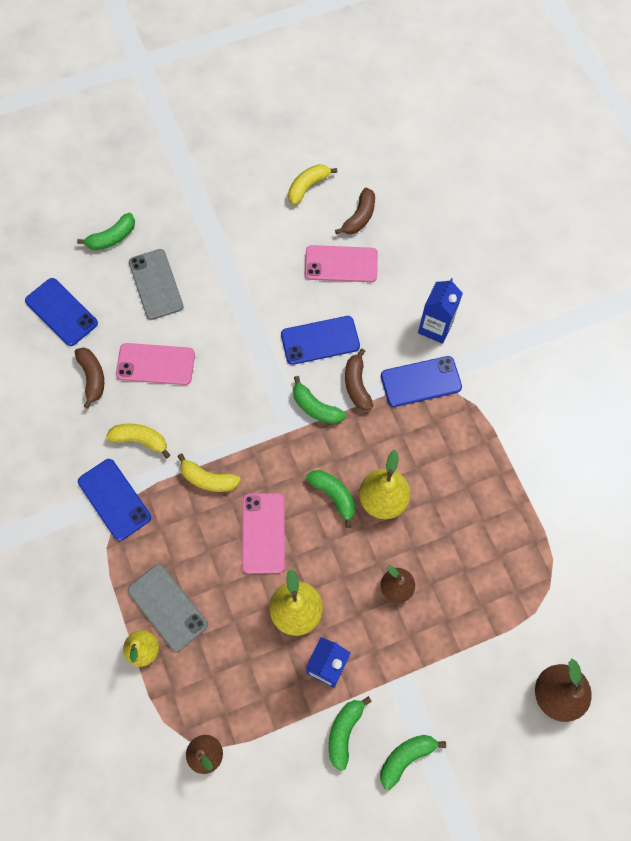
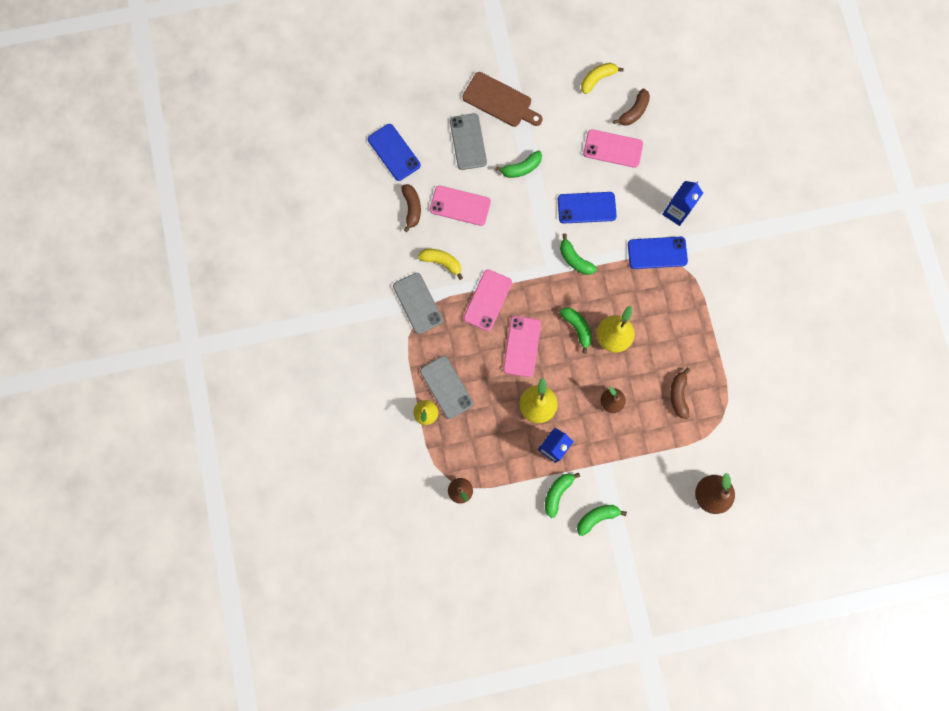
camera: 10 degrees right, 10 degrees up
green banana [77,213,135,250] -> green banana moved to [495,150,542,178]
blue phone [78,459,151,541] -> grey phone [393,273,443,334]
yellow banana [177,454,241,492] -> pink phone [464,269,512,331]
brown banana [345,349,373,410] -> brown banana moved to [670,368,690,419]
none -> brown cutting board [463,72,543,127]

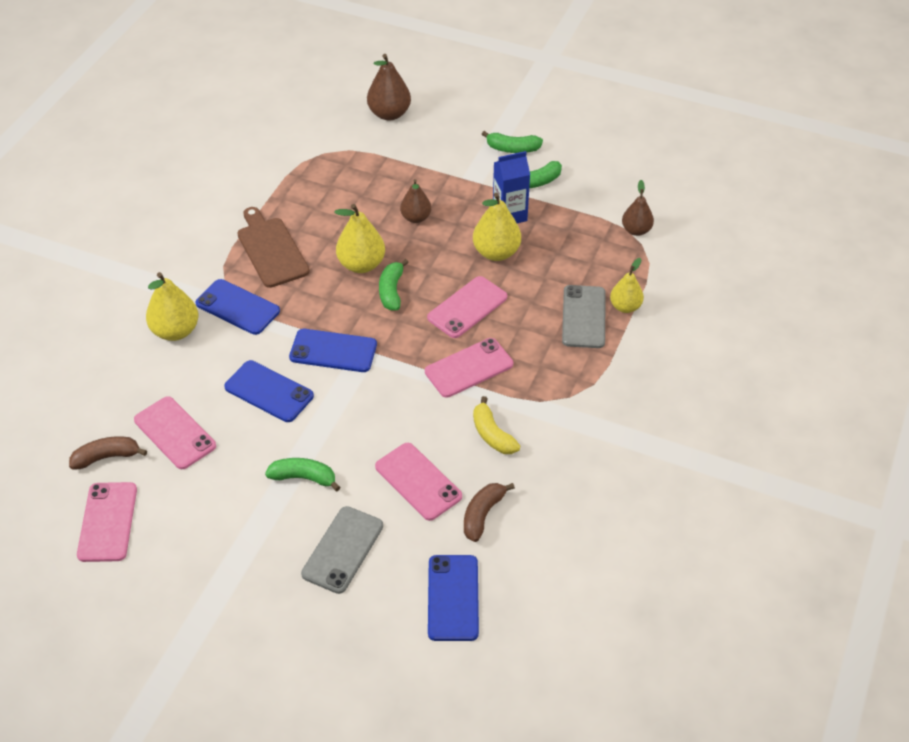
camera: 145 degrees left, 30 degrees down
grey phone [393,273,443,334] -> none
brown cutting board [463,72,543,127] -> brown cutting board moved to [238,207,310,288]
green banana [560,234,597,275] -> blue phone [289,329,377,372]
yellow banana [581,63,624,94] -> pink phone [77,482,137,562]
blue carton [662,181,703,226] -> yellow pear [146,272,199,341]
brown banana [670,368,690,419] -> none

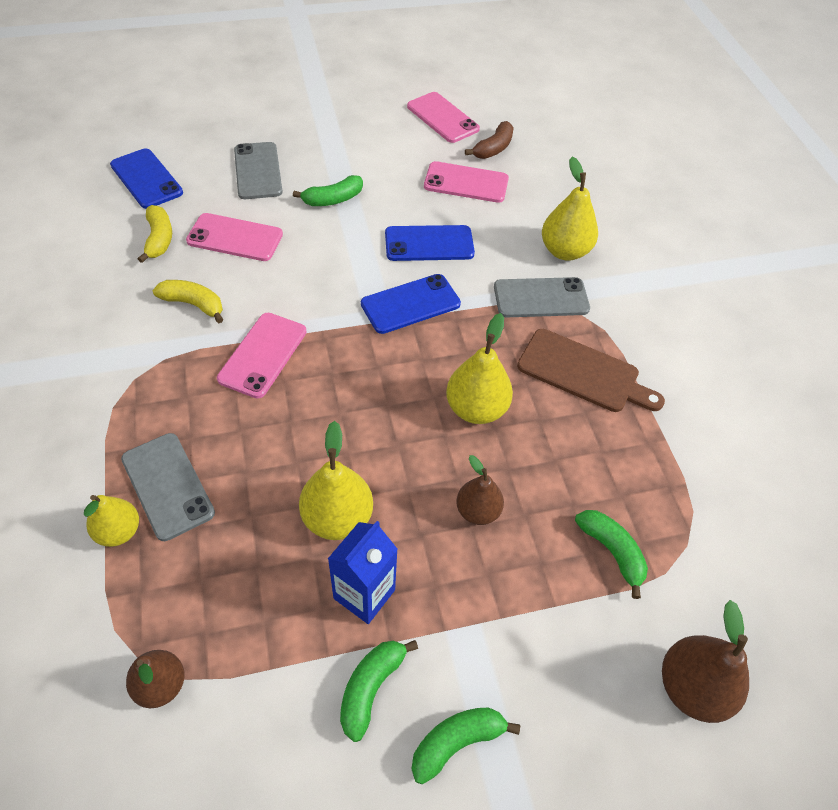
camera: 140 degrees right, 5 degrees up
blue phone [195,279,280,335] -> grey phone [494,277,590,317]
green banana [379,259,409,311] -> green banana moved to [575,510,648,599]
pink phone [427,276,507,338] -> none
brown banana [464,483,515,542] -> yellow banana [138,205,172,263]

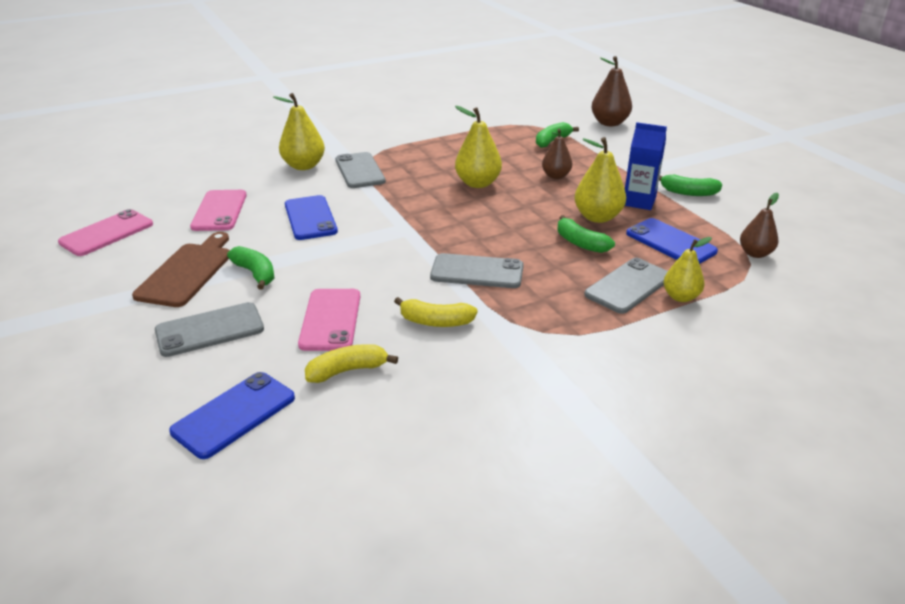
camera: 100 degrees left, 20 degrees down
yellow banana [153,280,223,323] -> yellow banana turned 90 degrees counterclockwise [394,297,477,327]
pink phone [217,313,307,398] -> grey phone [430,253,524,288]
blue phone [361,274,461,334] -> blue phone moved to [626,218,718,264]
green banana [411,707,520,784] -> green banana moved to [557,215,615,253]
brown banana [465,121,514,159] -> none
brown cutting board [517,329,665,412] -> brown cutting board moved to [132,232,230,307]

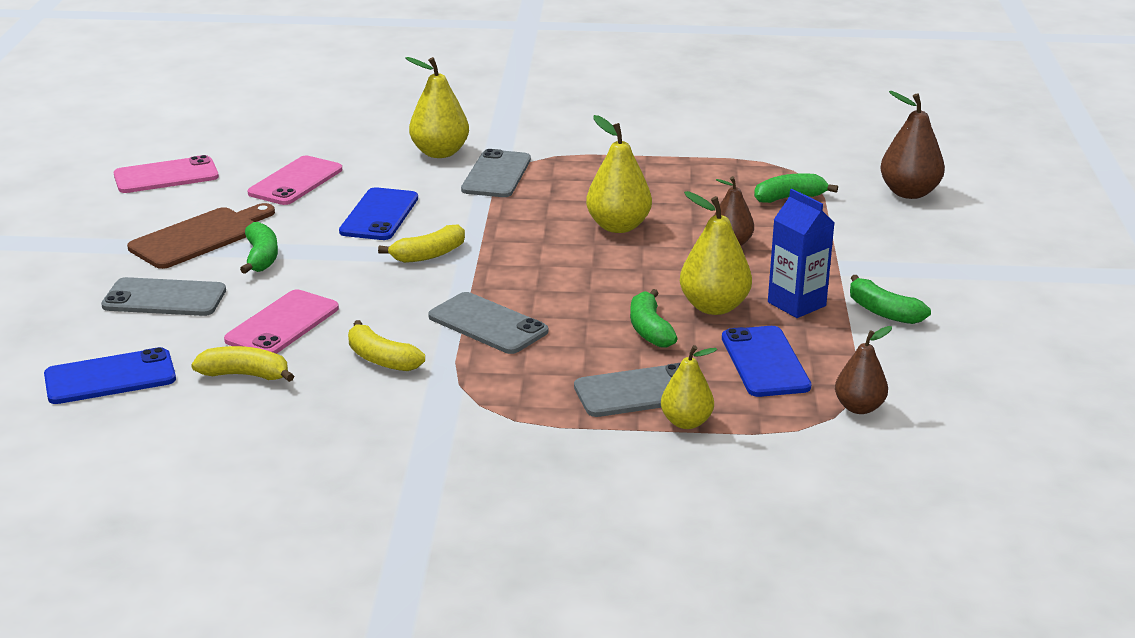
camera: 30 degrees right, 5 degrees down
none -> yellow banana [378,224,465,263]

